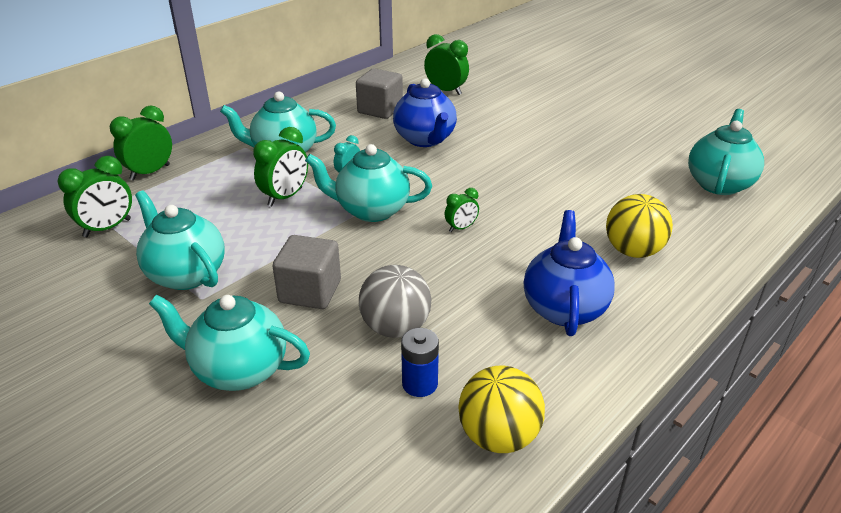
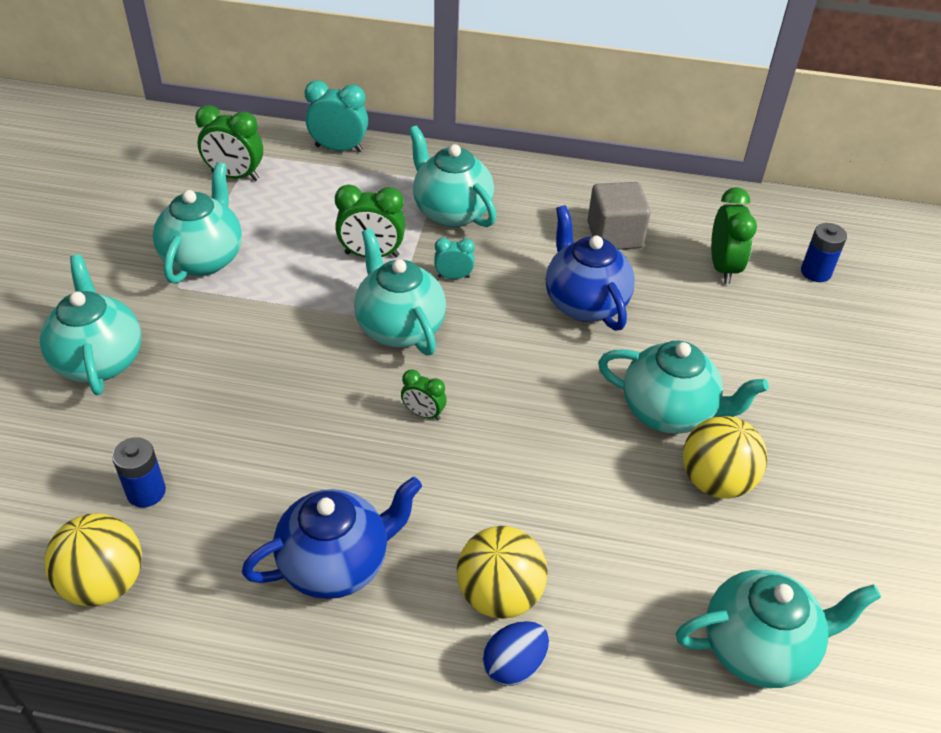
camera: 55 degrees right, 10 degrees up
green clock [110,105,172,181] -> turquoise clock [305,80,368,152]
grey cube [272,235,341,309] -> none
grey ball [359,265,432,338] -> none
blue teapot [393,78,457,147] -> blue teapot turned 120 degrees clockwise [546,205,635,331]
none -> blue egg [483,621,549,686]
none -> turquoise teapot [598,341,769,434]
none -> yellow ball [683,416,767,498]
none -> blue battery [801,223,847,282]

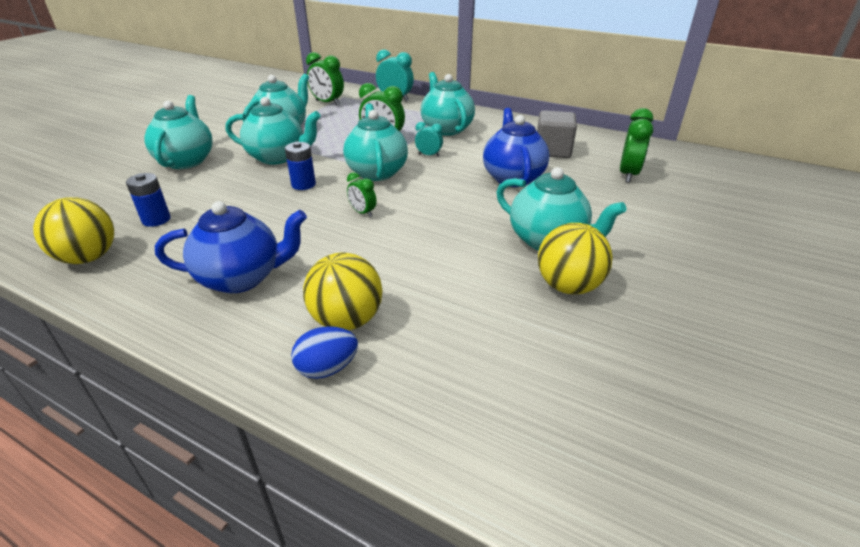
camera: 20 degrees right, 10 degrees down
turquoise teapot [676,570,881,688] -> turquoise teapot moved to [226,97,321,165]
blue battery [801,223,847,282] -> blue battery moved to [285,142,316,190]

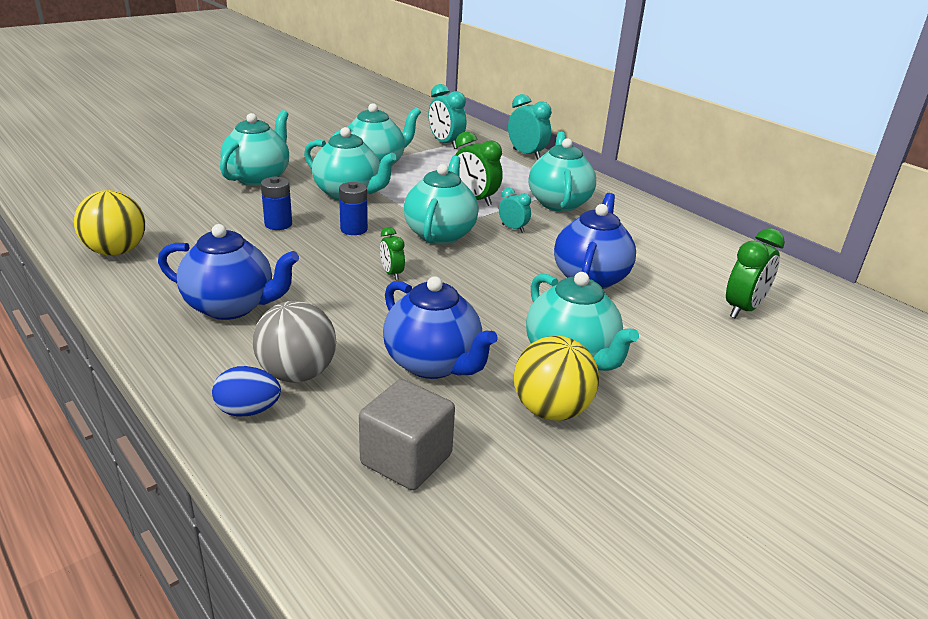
camera: 20 degrees right, 5 degrees down
blue battery [126,173,171,227] -> blue battery moved to [261,176,292,230]
yellow ball [303,253,383,330] -> grey ball [253,301,336,383]
green clock [306,52,344,106] -> turquoise clock [428,84,466,149]
grey cube [537,110,577,158] -> grey cube moved to [359,379,455,490]
none -> blue teapot [383,276,498,379]

